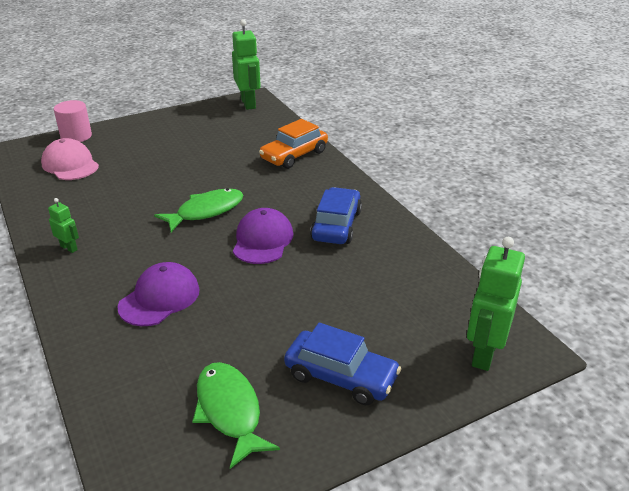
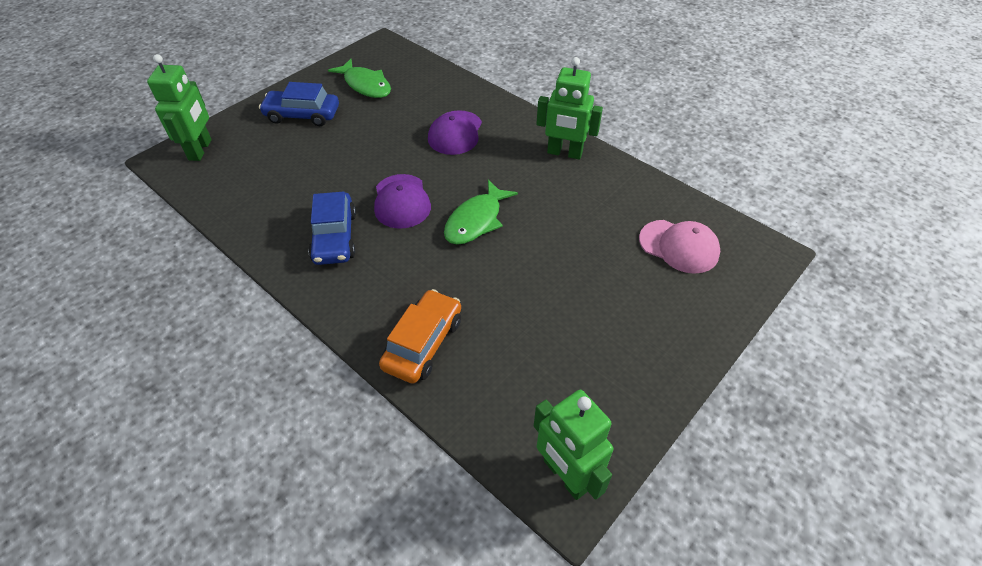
camera: 160 degrees right, 15 degrees up
green robot [48,198,79,253] -> green robot [536,57,603,160], size x2.00
pink cylinder [54,100,92,142] -> none

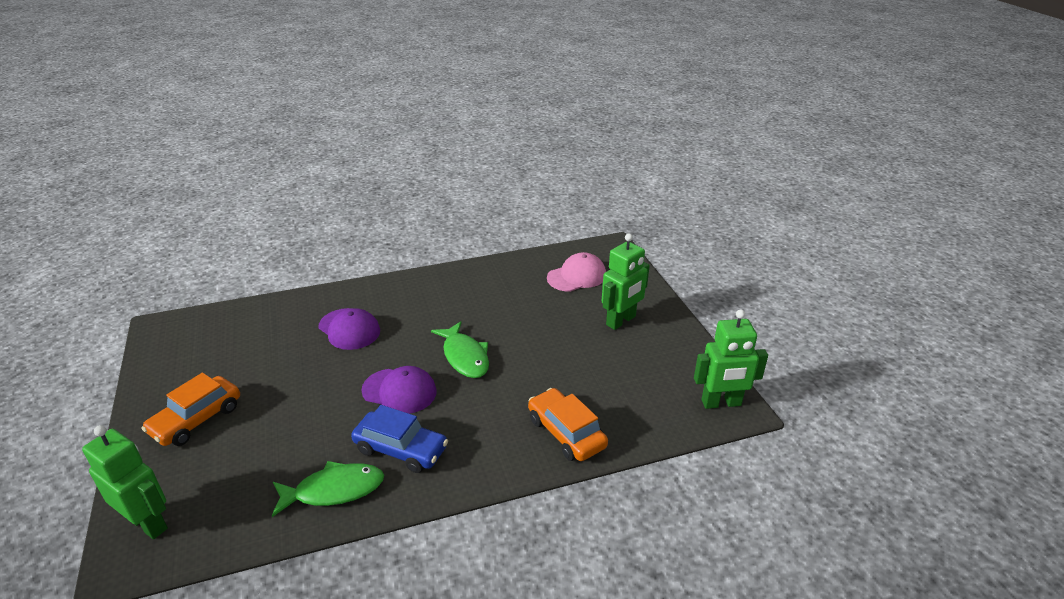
camera: 60 degrees left, 15 degrees down
blue car [259,82,339,126] -> orange car [141,373,240,446]
green fish [328,59,391,98] -> green fish moved to [272,461,384,517]
green robot [536,57,603,160] -> green robot moved to [602,233,650,330]

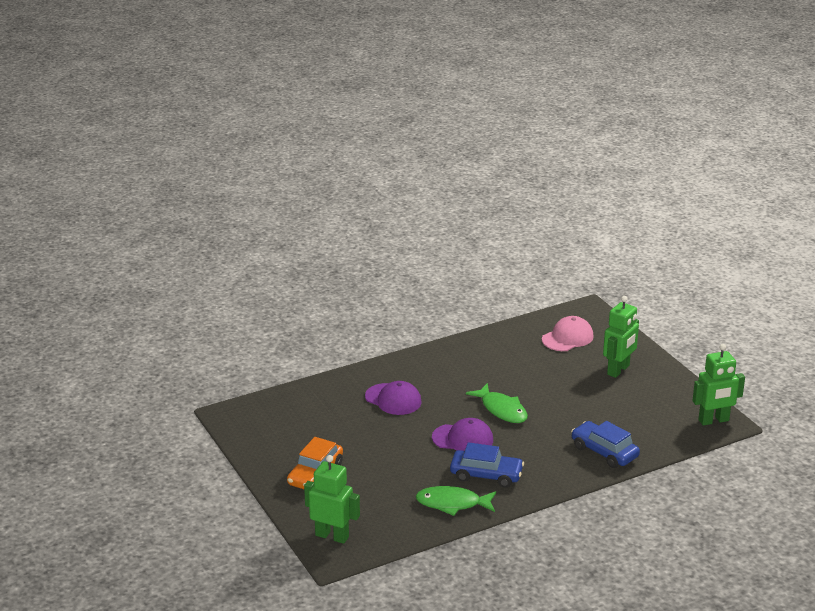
camera: 10 degrees left, 5 degrees down
green fish [272,461,384,517] -> green fish turned 150 degrees counterclockwise [416,486,496,516]
orange car [528,388,608,461] -> blue car [571,421,640,468]

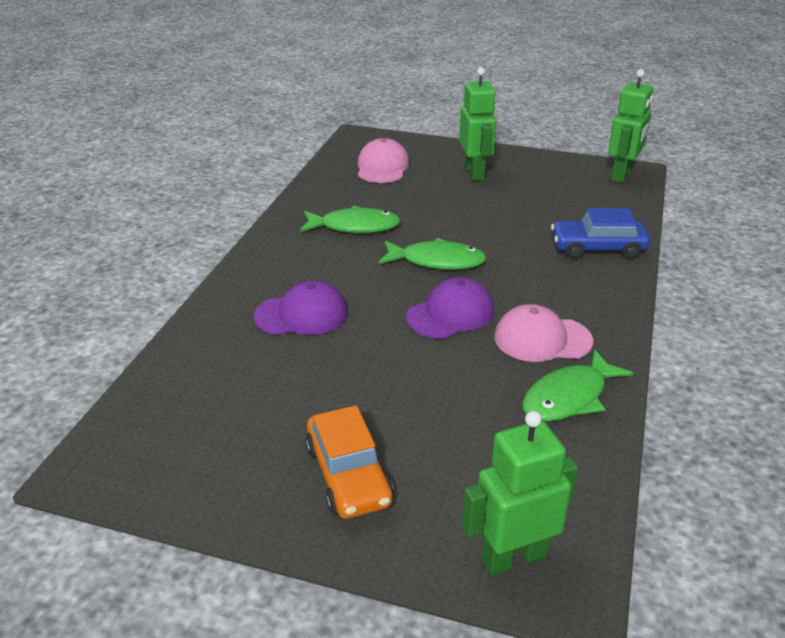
camera: 45 degrees left, 5 degrees up
blue car [450,442,524,487] -> pink cap [494,304,593,362]
none -> green fish [300,206,401,233]

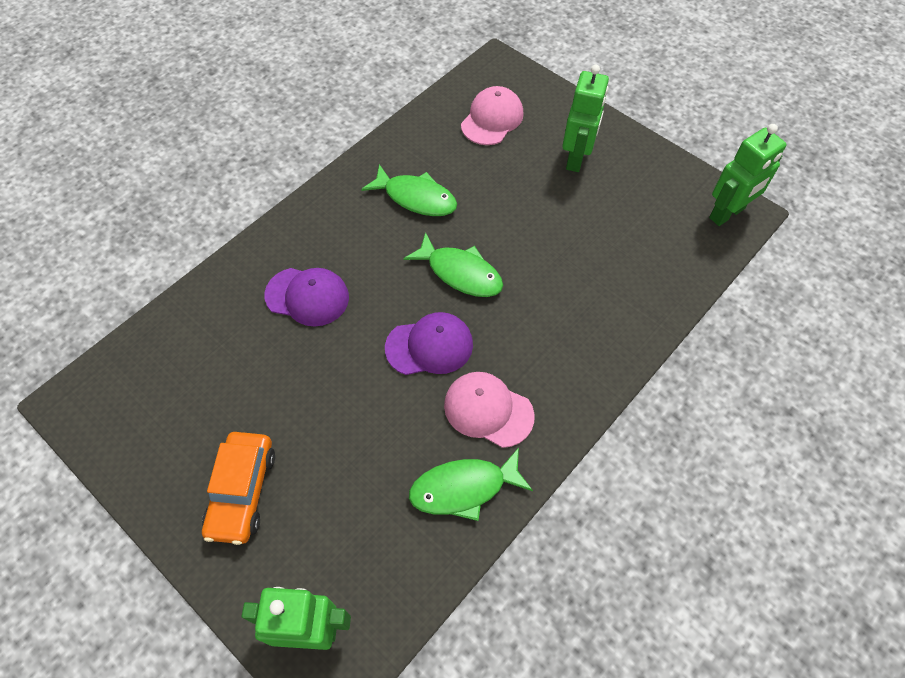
camera: 25 degrees right, 25 degrees up
blue car [551,208,650,259] -> none

